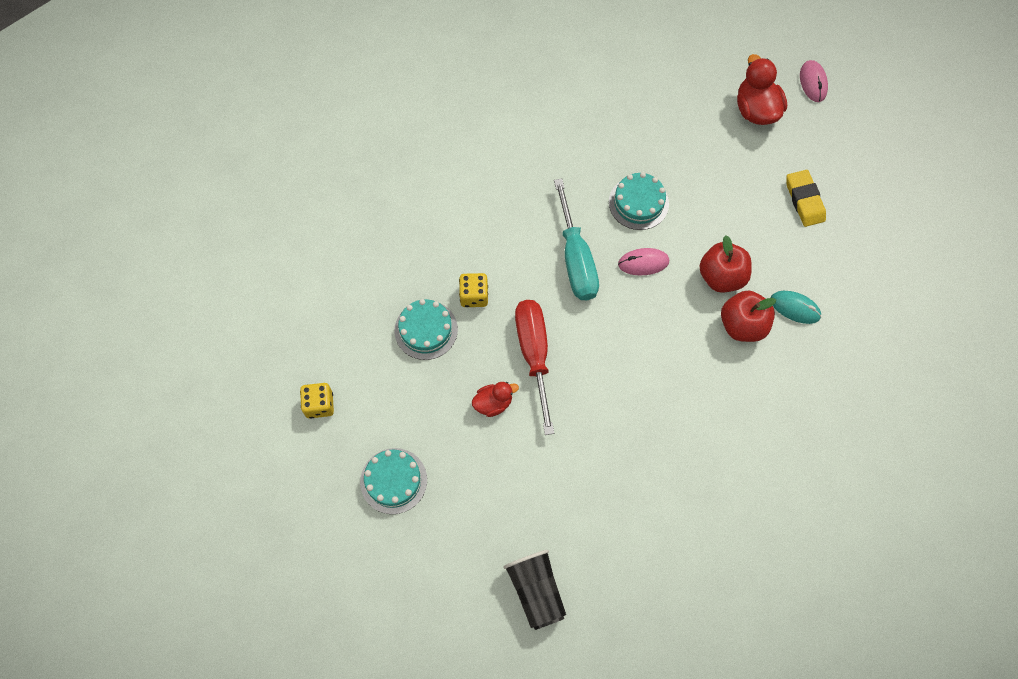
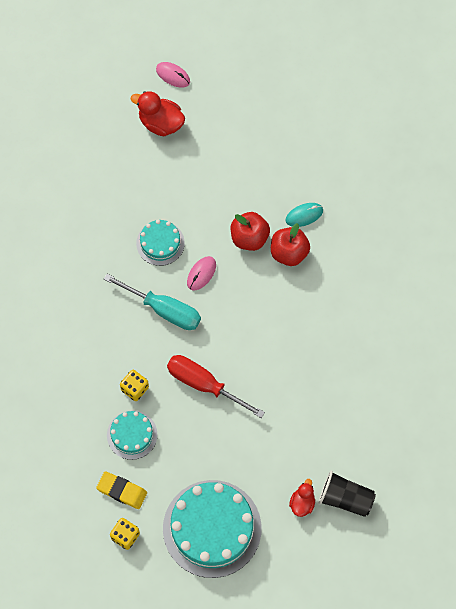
camera: 50 degrees left, 0 degrees up
turquoise cake [360,448,427,514] -> turquoise cake [163,480,262,578], size x1.91
red duck [472,382,519,417] -> red duck moved to [289,479,315,517]
yellow eraser [786,170,826,227] -> yellow eraser moved to [96,471,147,509]

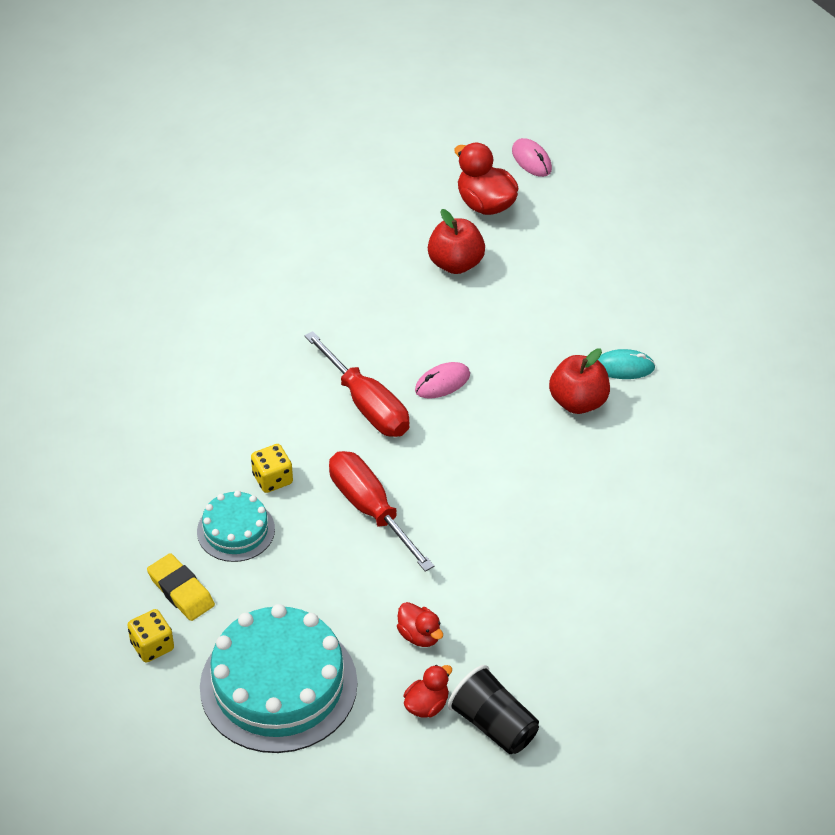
camera: 25 degrees right, 20 degrees down
turquoise screwdriver [104,274,201,330] -> red screwdriver [304,331,410,437]
turquoise cake [136,220,185,266] -> none
red apple [231,212,270,251] -> red apple moved to [428,209,485,274]
none -> red duck [397,602,443,647]

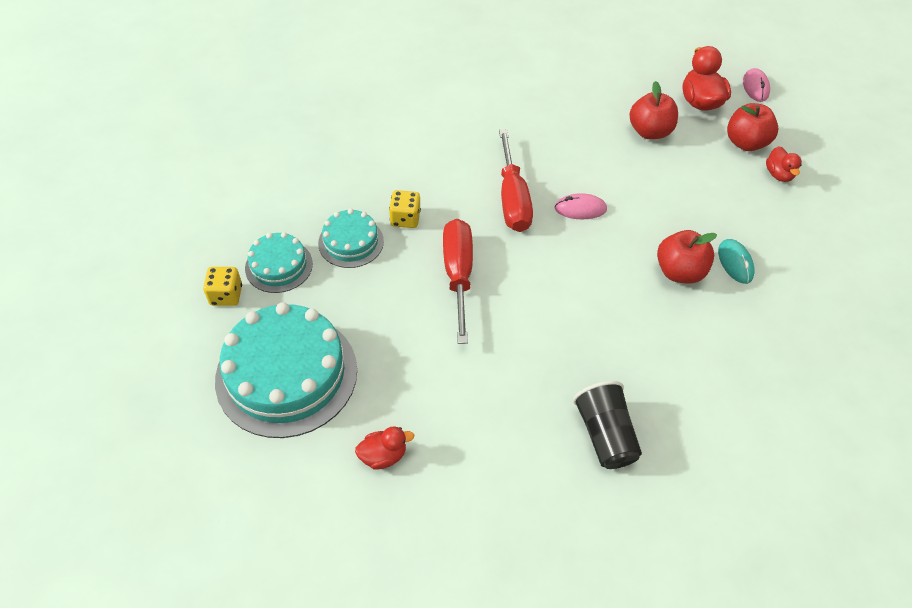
camera: 30 degrees right, 5 degrees up
yellow eraser [147,553,215,621] -> turquoise cake [245,232,313,293]
red duck [397,602,443,647] -> red duck moved to [766,146,802,182]
black cup [448,665,539,754] -> black cup moved to [573,381,642,469]
turquoise mouse [598,349,655,379] -> turquoise mouse turned 45 degrees clockwise [718,239,755,284]
none -> red apple [727,103,778,151]

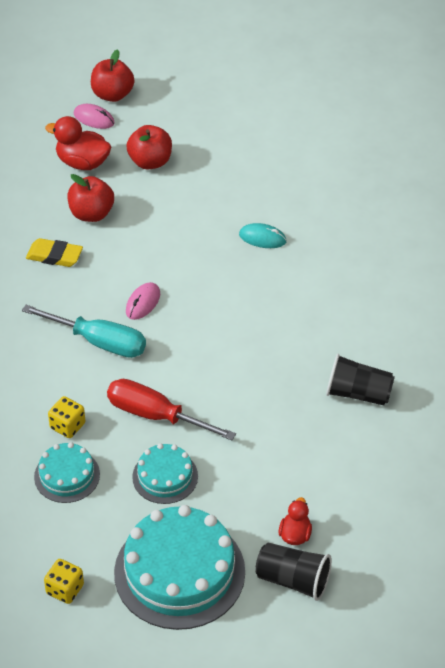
camera: 60 degrees left, 5 degrees down
turquoise cake [245,232,313,293] -> turquoise cake moved to [132,443,198,504]
red screwdriver [499,130,533,232] -> turquoise screwdriver [22,305,146,358]
red apple [657,230,717,284] -> red apple moved to [91,49,134,102]
red duck [766,146,802,182] -> none
none -> yellow eraser [26,238,83,267]
none -> black cup [255,543,332,601]

